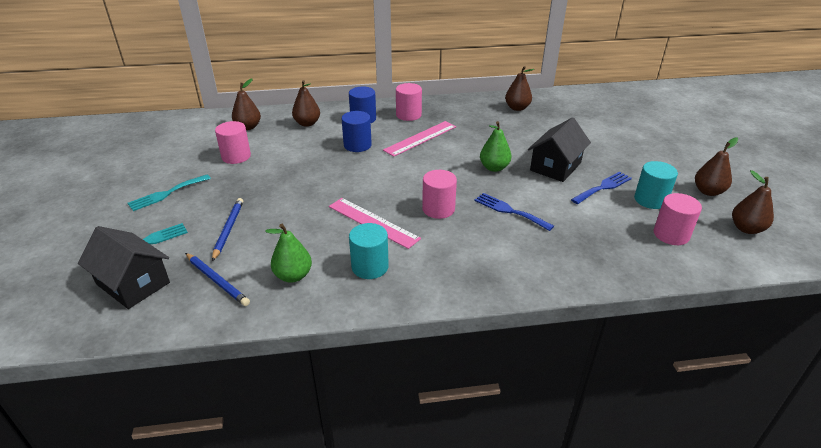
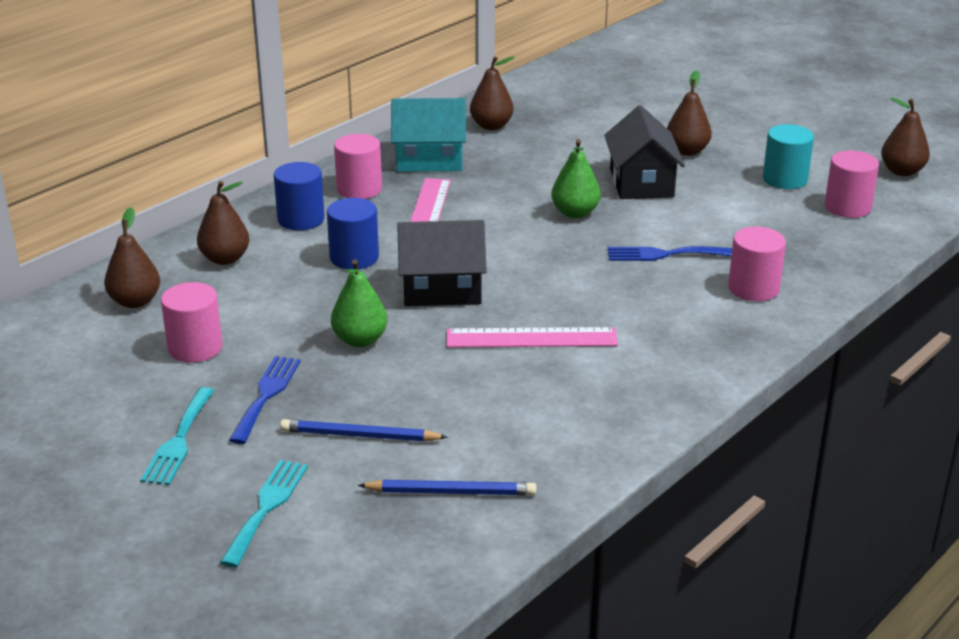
camera: 40 degrees left, 5 degrees down
black house [78,226,170,309] -> black house moved to [397,220,487,306]
blue pencil [212,198,243,261] -> blue pencil turned 45 degrees counterclockwise [280,419,448,441]
green pear [265,224,312,283] -> green pear moved to [331,259,388,347]
turquoise cylinder [349,223,389,279] -> none
pink cylinder [422,170,457,219] -> pink cylinder moved to [728,227,786,301]
blue fork [571,172,632,204] -> blue fork moved to [229,356,301,444]
brown pear [695,137,738,196] -> brown pear moved to [667,70,712,156]
none -> turquoise house [391,98,466,172]

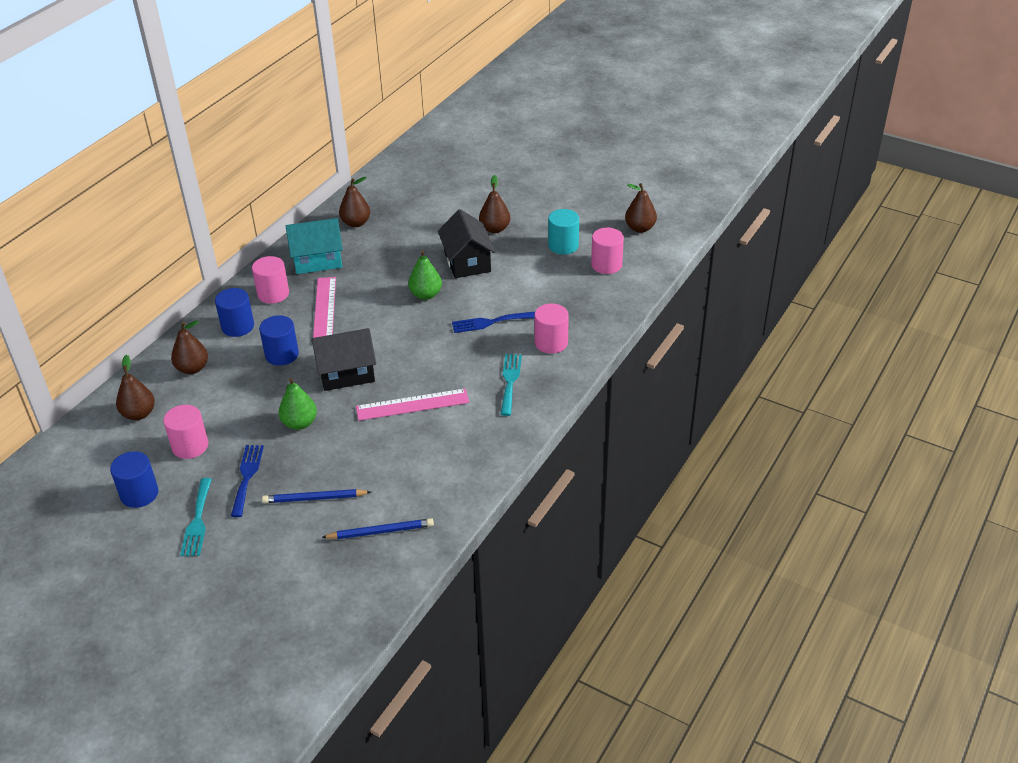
camera: 10 degrees left, 10 degrees up
turquoise fork [220,460,308,567] -> turquoise fork moved to [501,354,522,416]
none -> blue cylinder [110,451,158,508]

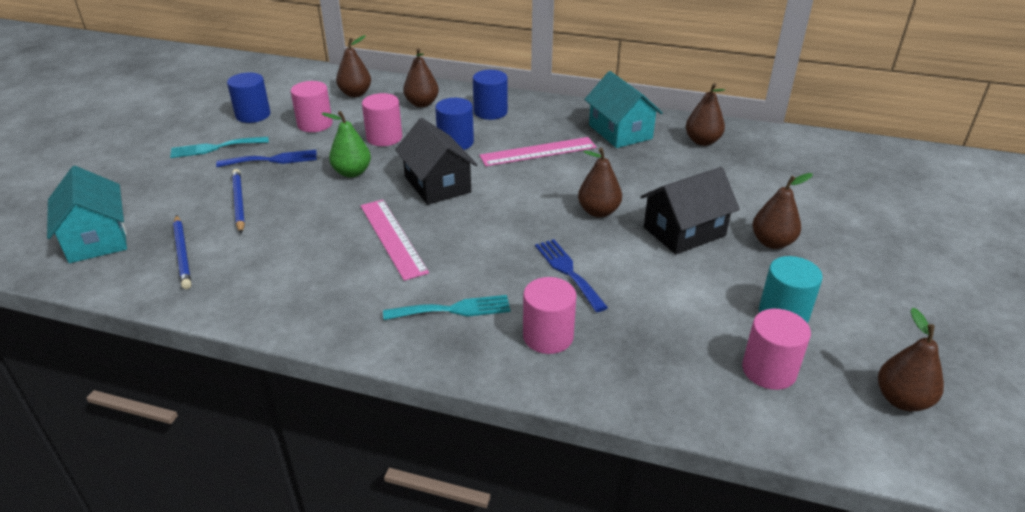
camera: 75 degrees right, 5 degrees down
pink cylinder [252,256,289,304] -> pink cylinder moved to [362,93,402,146]
green pear [408,250,442,300] -> brown pear [578,148,622,217]
none -> turquoise house [47,166,127,263]

